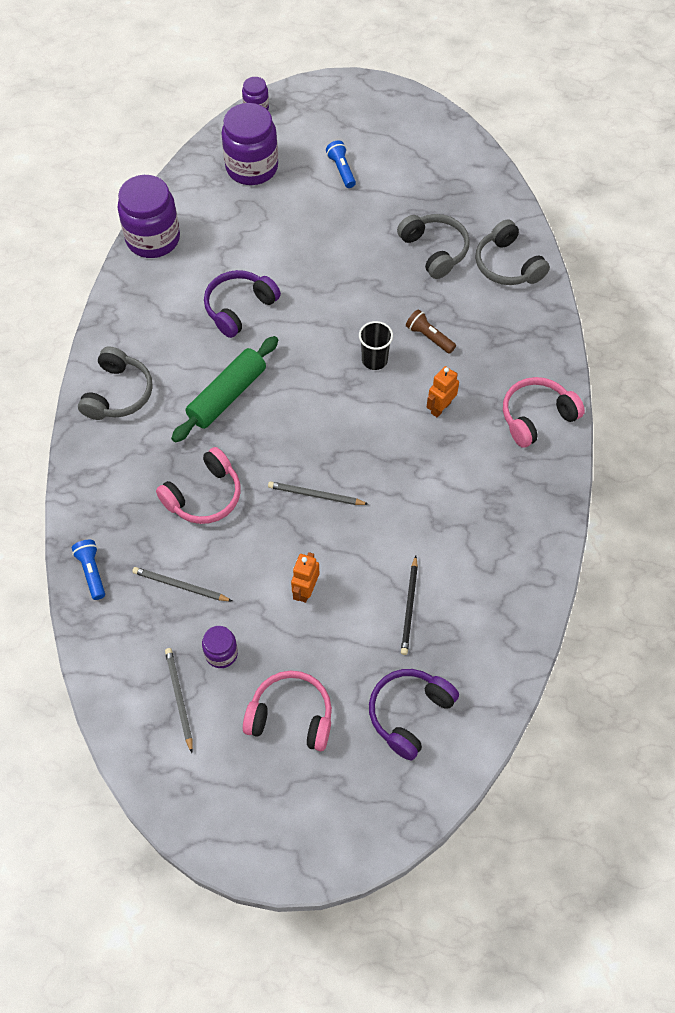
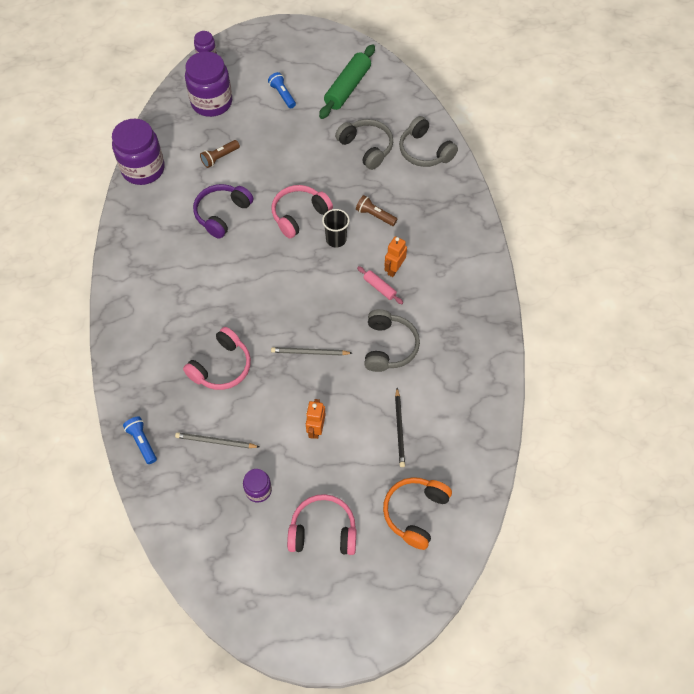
camera: 10 degrees left, 0 degrees up
grey headphones [78,346,153,420] -> grey headphones moved to [364,309,420,372]
grey pencil [165,648,193,753] -> none
green rolling pin [171,336,278,443] -> green rolling pin moved to [319,44,375,119]
purple headphones [369,669,459,760] -> orange headphones [383,477,452,550]
pink headphones [503,377,585,448] -> pink headphones moved to [272,185,333,239]
none -> brown flashlight [200,140,240,168]
none -> pink rolling pin [357,266,403,304]

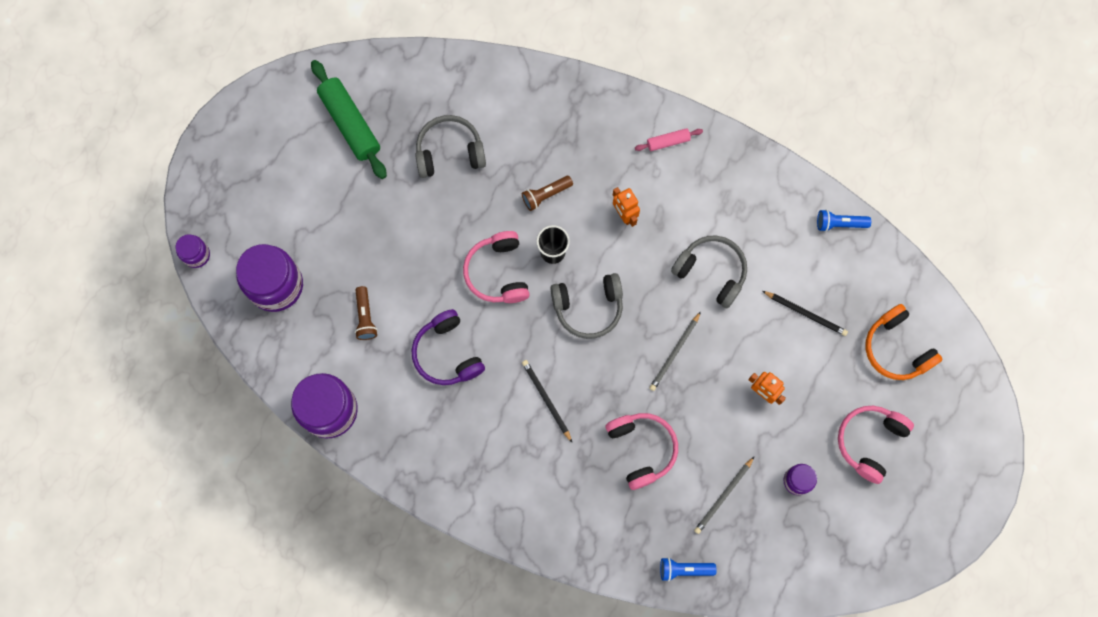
camera: 60 degrees left, 15 degrees up
blue flashlight [268,72,296,109] -> blue flashlight moved to [817,209,871,232]
pink rolling pin [357,266,403,304] -> pink rolling pin moved to [635,128,703,151]
grey headphones [399,116,458,167] -> grey headphones moved to [550,273,623,339]
none -> black pencil [522,360,572,442]

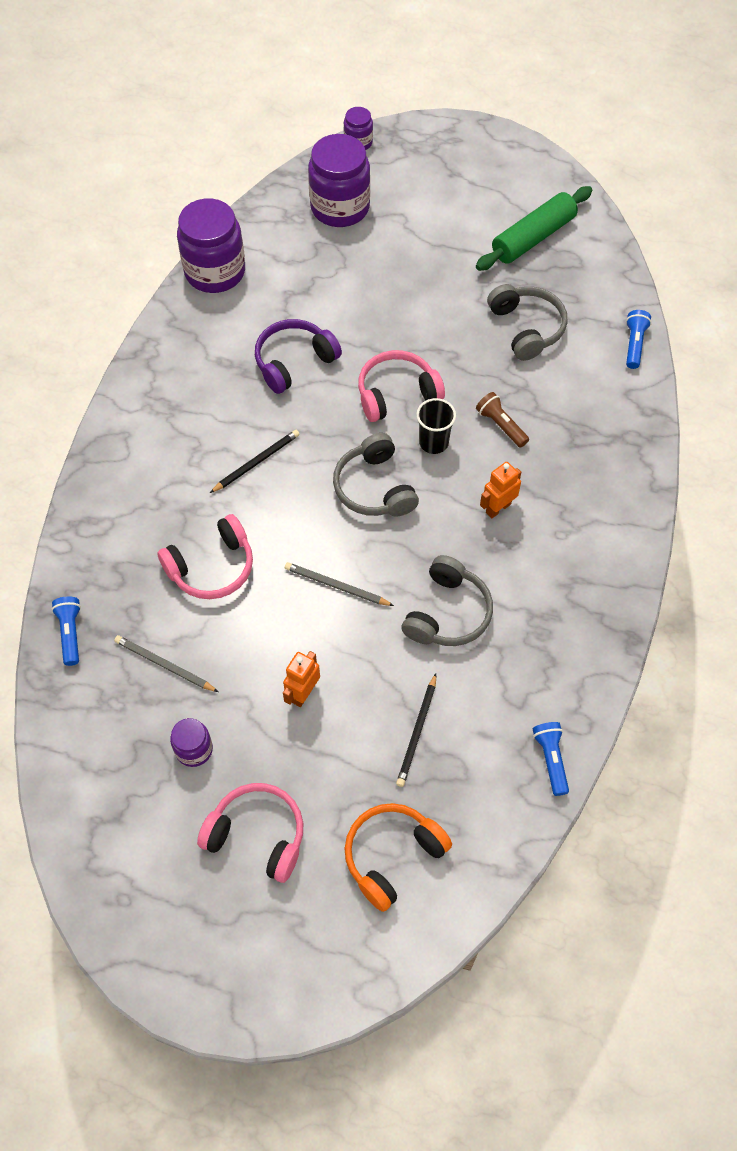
camera: 80 degrees right, 15 degrees down
brown flashlight [355,286,378,340] -> none
pink rolling pin [635,128,703,151] -> none
none -> blue flashlight [626,310,652,369]

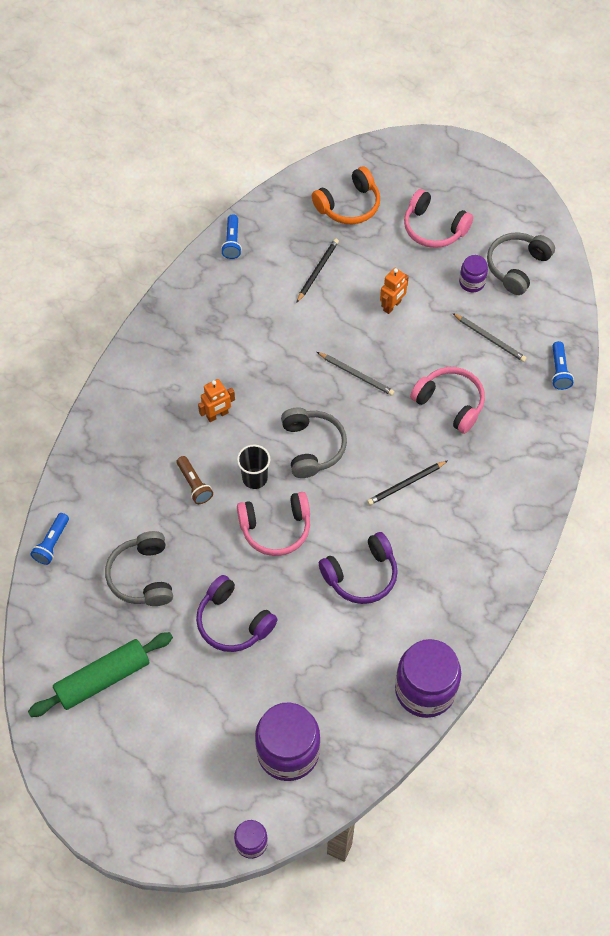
camera: 170 degrees left, 0 degrees up
pink headphones [157,514,253,599] -> pink headphones turned 60 degrees clockwise [410,367,485,434]
grey headphones [402,555,493,646] -> grey headphones moved to [487,232,555,295]
none -> purple headphones [196,575,277,652]

